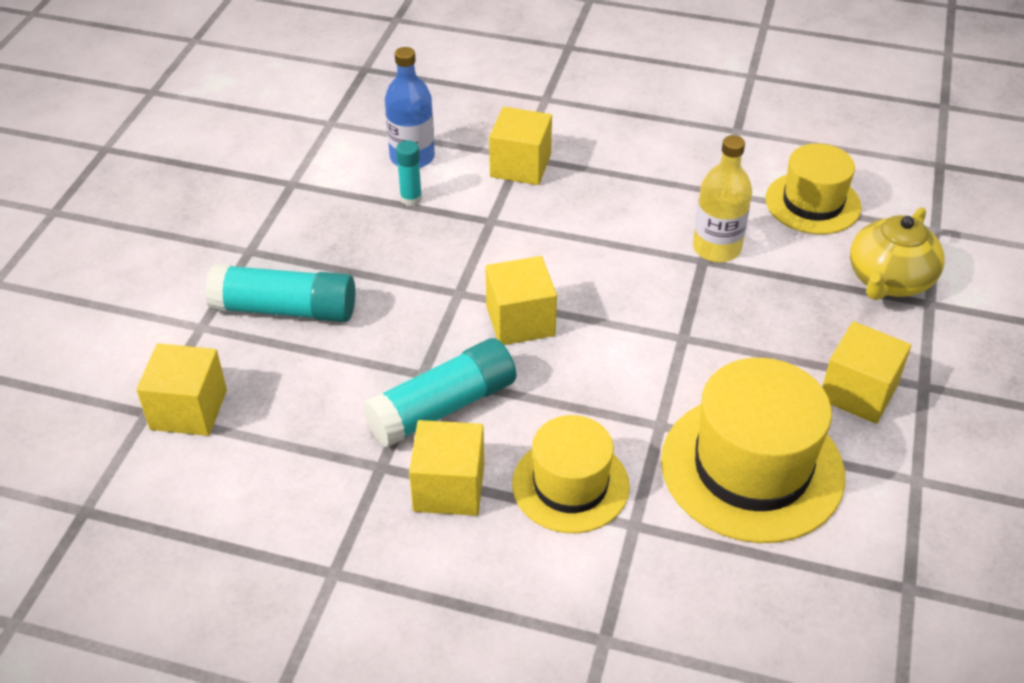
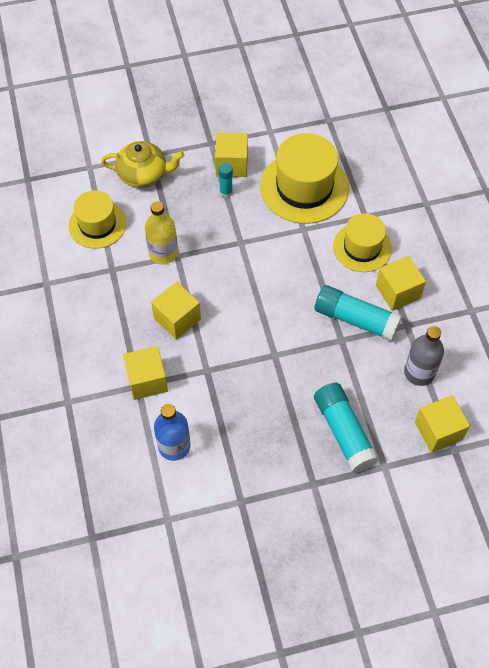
camera: 120 degrees left, 15 degrees up
turquoise glue stick [396,140,422,206] -> turquoise glue stick moved to [219,163,233,198]
yellow cube [485,256,557,345] -> yellow cube moved to [151,282,201,339]
none -> grey bottle [404,326,444,386]

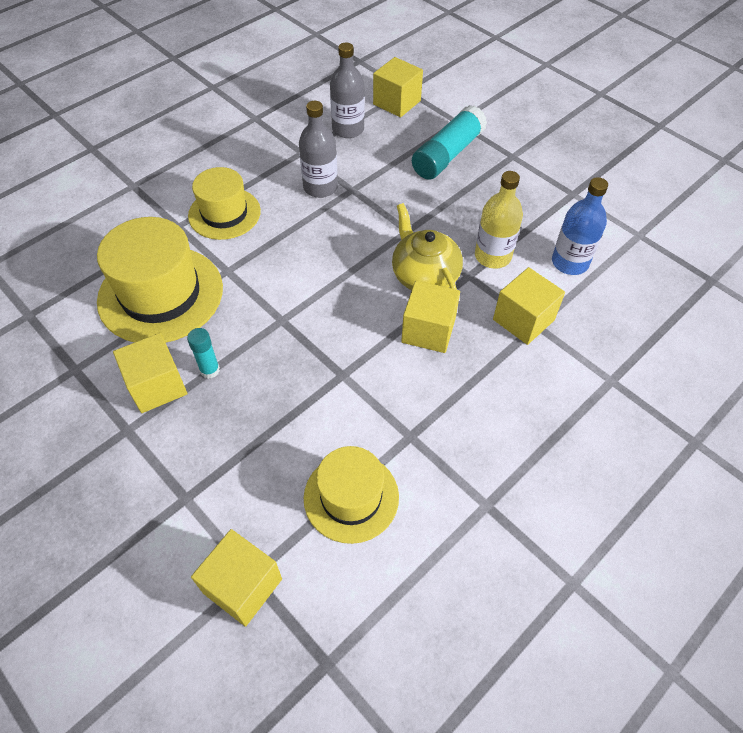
camera: 120 degrees left, 5 degrees down
yellow teapot [101,141,184,188] -> yellow teapot moved to [392,203,463,290]
yellow bottle [145,201,178,265] -> yellow bottle moved to [475,171,523,268]
turquoise glue stick [315,285,402,341] -> grey bottle [299,101,338,198]
yellow cube [376,256,426,311] -> yellow cube moved to [191,529,282,627]

